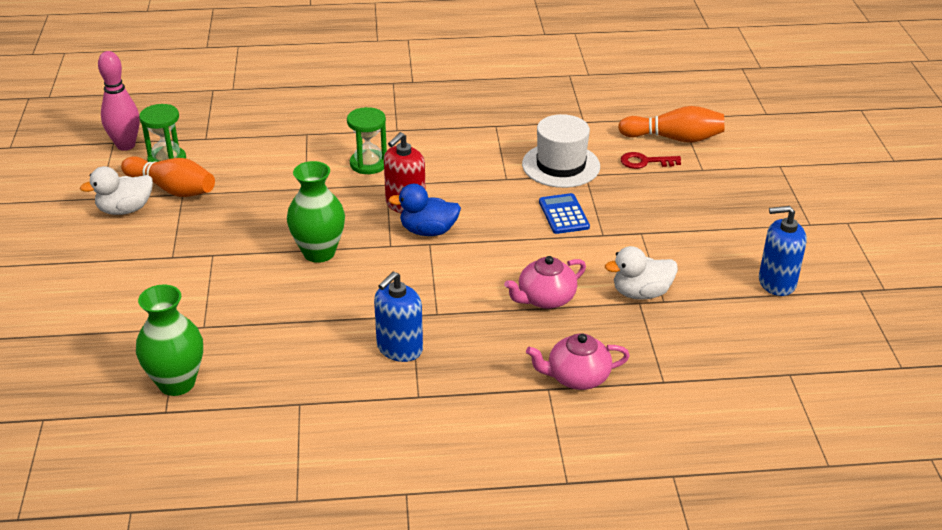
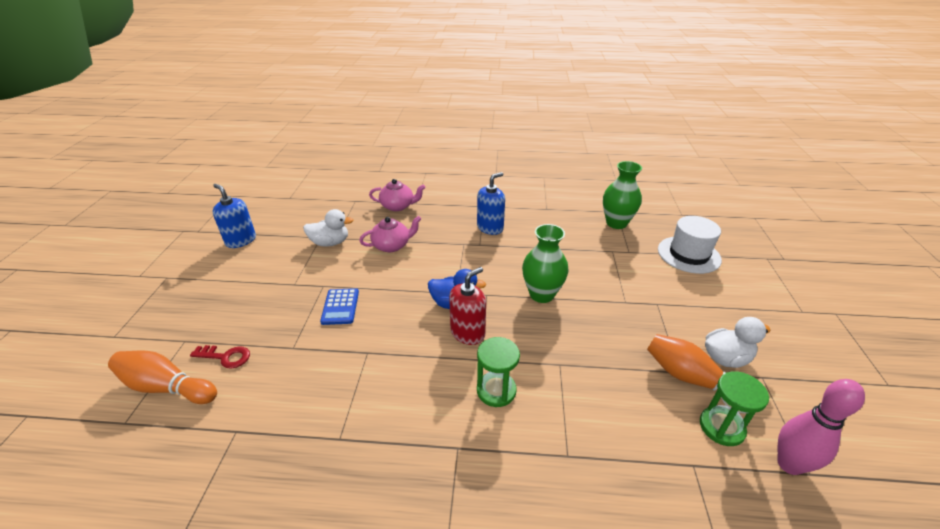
camera: 170 degrees left, 0 degrees up
white hat [522,114,600,188] -> white hat moved to [658,216,722,274]
blue soap dispenser [759,206,807,296] -> blue soap dispenser turned 150 degrees counterclockwise [213,184,256,248]

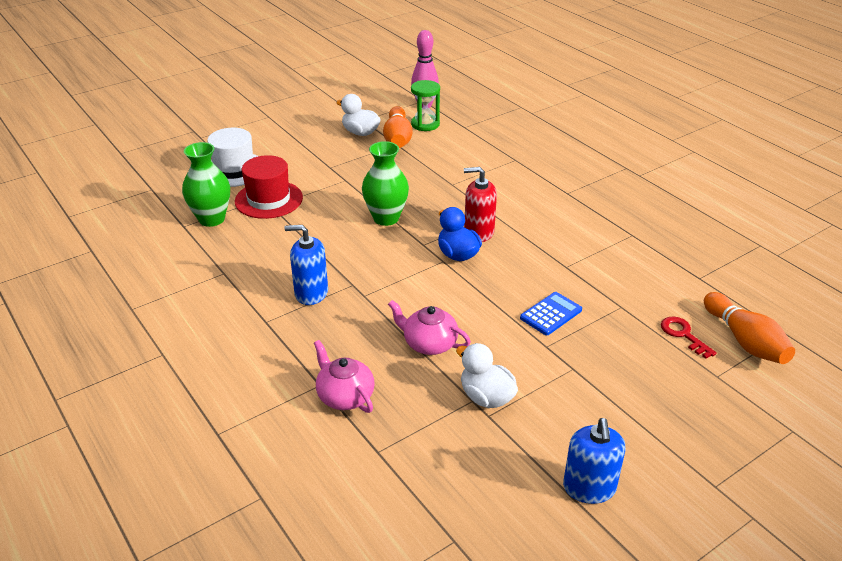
camera: 130 degrees left, 0 degrees up
green hourglass [477,337,520,407] -> none
none -> red hat [235,155,303,219]

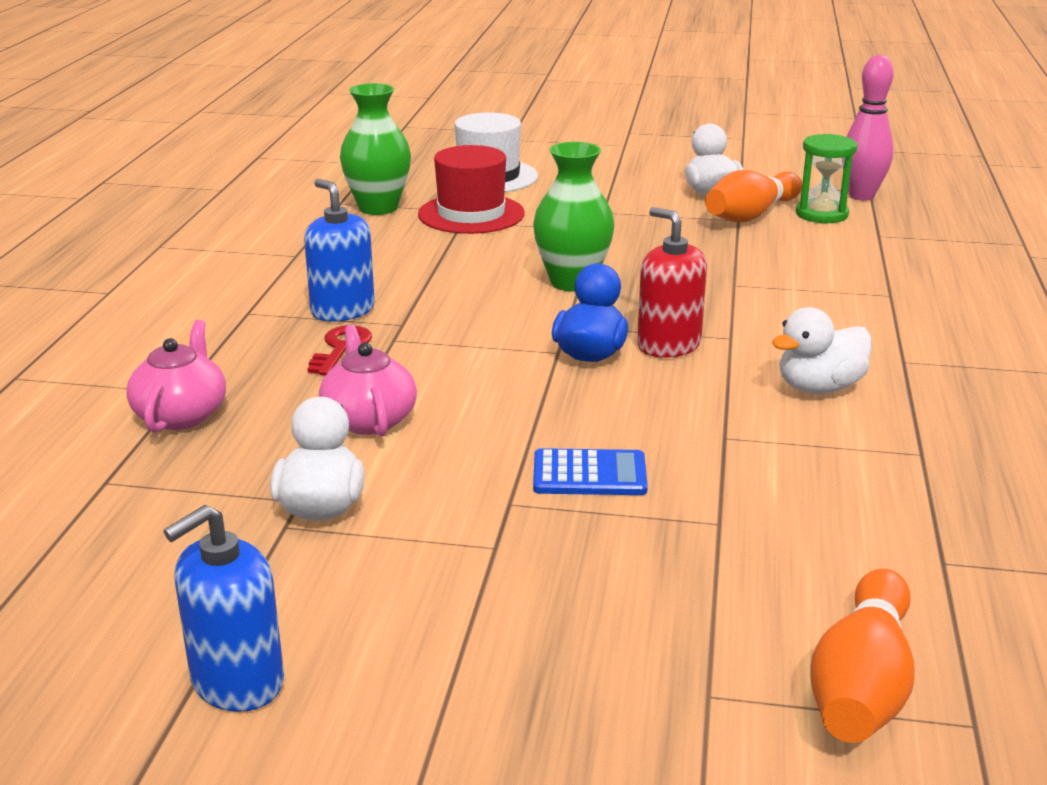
camera: 45 degrees right, 10 degrees down
red key [661,317,717,359] -> red key moved to [307,325,372,375]
none -> white duck [772,307,872,394]

